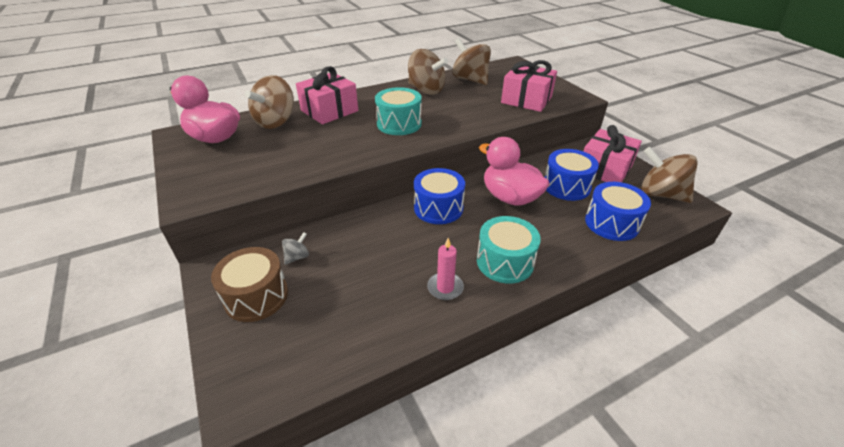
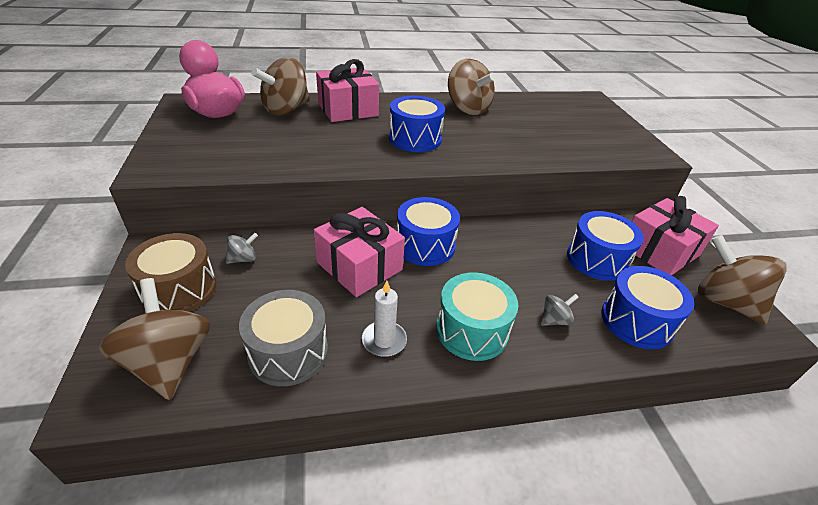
camera: 15 degrees right, 0 degrees up
turquoise drum [375,87,422,135] -> blue drum [389,96,445,152]
pink candle [427,238,464,300] -> white candle [362,281,407,357]
brown spinning top [452,38,491,85] -> brown spinning top moved to [99,278,210,400]
pink duck [479,137,550,206] -> none
pink gift [501,60,557,112] -> pink gift moved to [314,207,405,297]
none -> grey drum [239,290,328,386]
none -> grey spinning top [541,294,579,326]

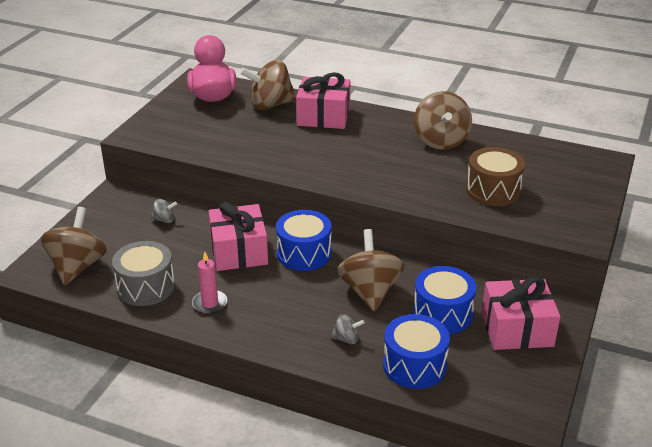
camera: 35 degrees right, 5 degrees down
brown drum [125,233,216,312] -> brown drum moved to [466,147,525,206]
white candle [362,281,407,357] -> pink candle [192,252,227,314]
blue drum [389,96,445,152] -> none
turquoise drum [436,272,518,361] -> none
brown spinning top [698,235,787,324] -> brown spinning top moved to [337,229,404,311]

